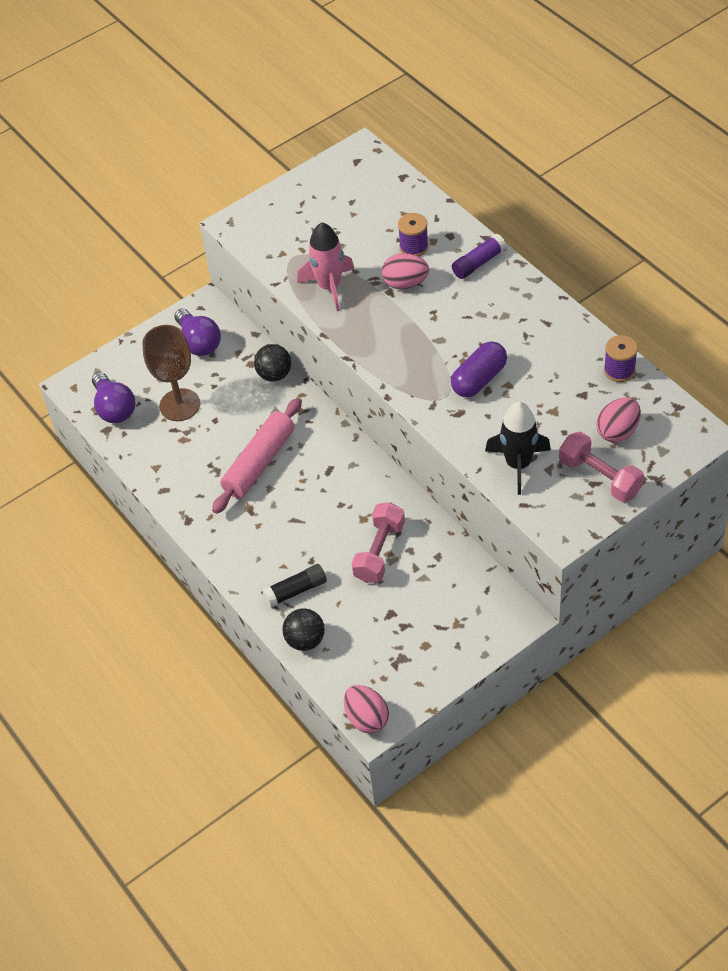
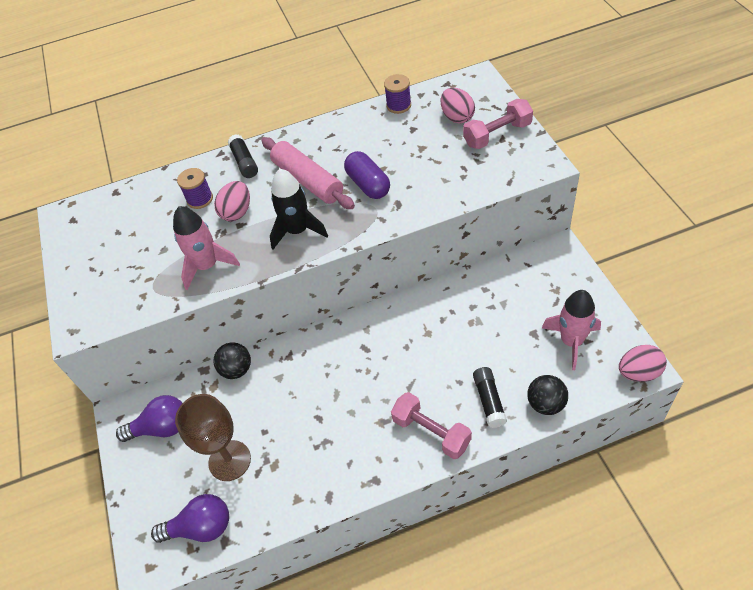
camera: 70 degrees left, 0 degrees up
pink rolling pin [212,398,302,514] -> pink rolling pin moved to [261,137,355,209]
pink dumbbell [352,502,405,583] -> pink dumbbell moved to [391,392,472,459]
purple glue stick [452,234,506,279] -> black glue stick [228,134,258,178]
black rocket [485,402,551,495] -> black rocket moved to [270,169,328,249]
none -> pink rocket [542,290,601,370]

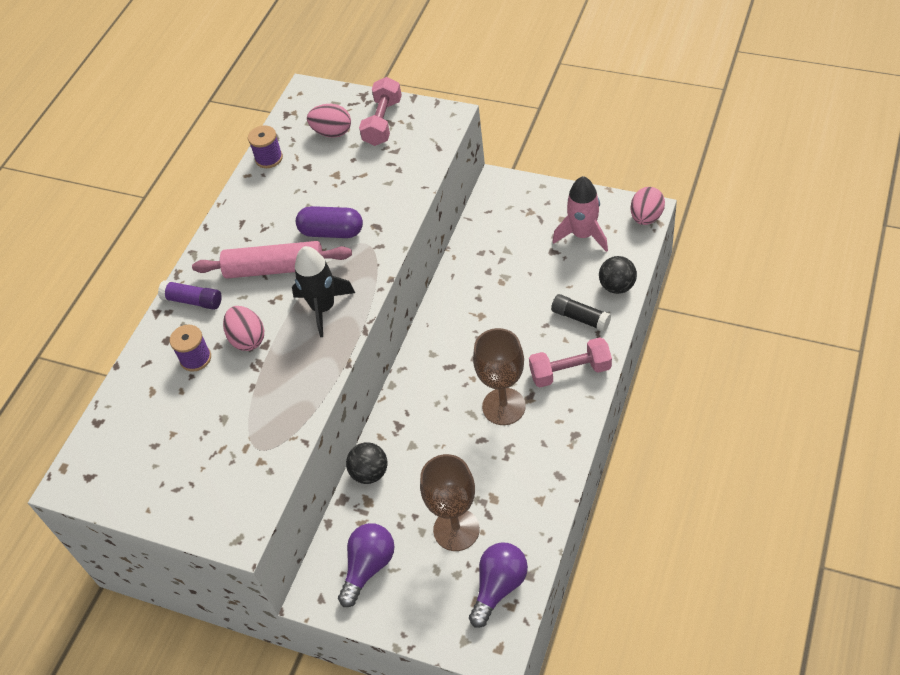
camera: 50 degrees left, 0 degrees up
pink rocket [173,206,240,290] -> none
black glue stick [228,134,258,178] -> purple glue stick [158,280,222,310]
none -> brown goblet [473,328,526,425]

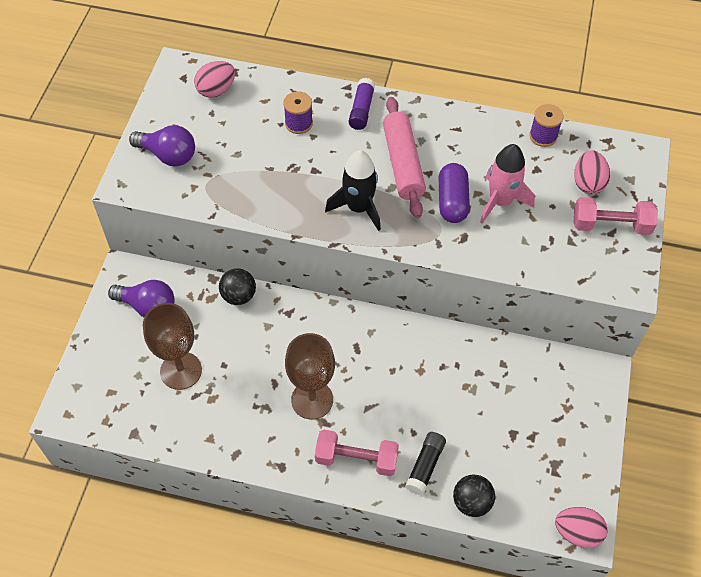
camera: 75 degrees right, 5 degrees up
pink egg [223,306,264,351] -> pink egg moved to [194,61,235,98]
purple light bulb [469,542,528,628] -> purple light bulb moved to [129,125,195,166]
pink dumbbell [529,337,612,387] -> pink dumbbell turned 60 degrees counterclockwise [315,429,399,476]
pink rocket [553,176,608,252] -> pink rocket moved to [480,144,535,224]

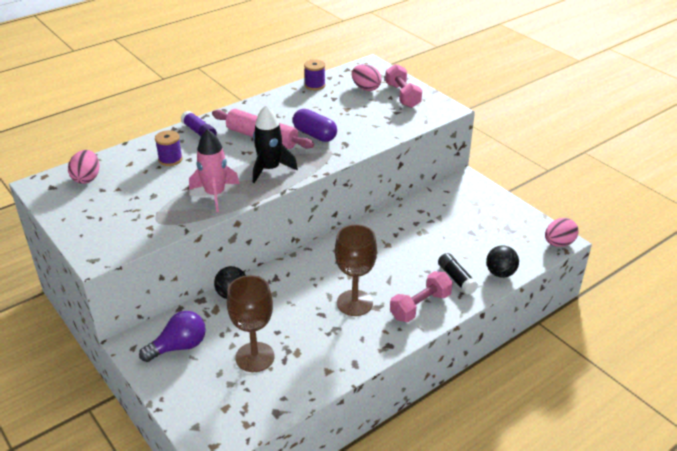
camera: 50 degrees left, 20 degrees down
purple light bulb [129,125,195,166] -> none
pink rocket [480,144,535,224] -> pink rocket moved to [189,129,240,212]
pink dumbbell [573,197,658,235] -> pink dumbbell turned 60 degrees counterclockwise [385,64,422,108]

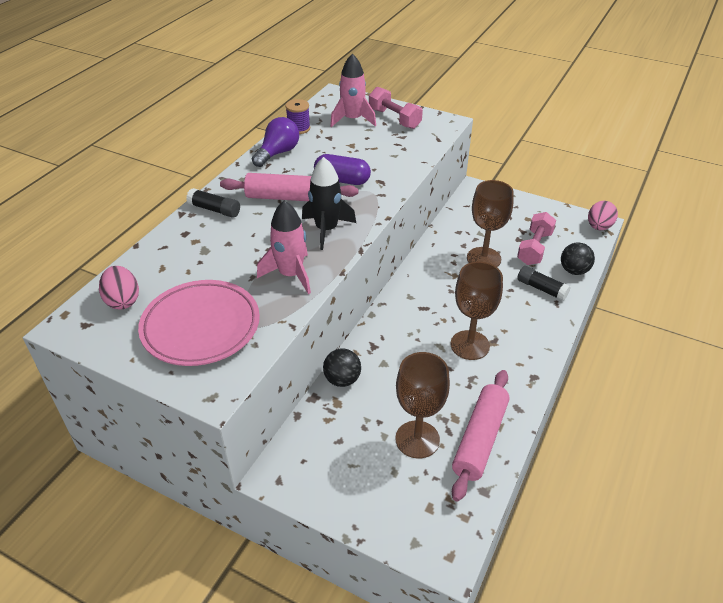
camera: 25 degrees left, 5 degrees up
purple light bulb [139,311,206,362] -> purple light bulb moved to [252,117,299,167]
purple spool [155,130,183,166] -> none
purple glue stick [181,111,217,137] -> black glue stick [186,188,240,218]
pink egg [352,64,381,91] -> pink rocket [330,54,376,127]
pink dumbbell [390,271,453,322] -> pink dumbbell moved to [517,212,556,265]
none -> pink plate [138,280,260,366]
none -> pink rolling pin [452,370,510,502]
none -> brown goblet [467,180,514,267]

